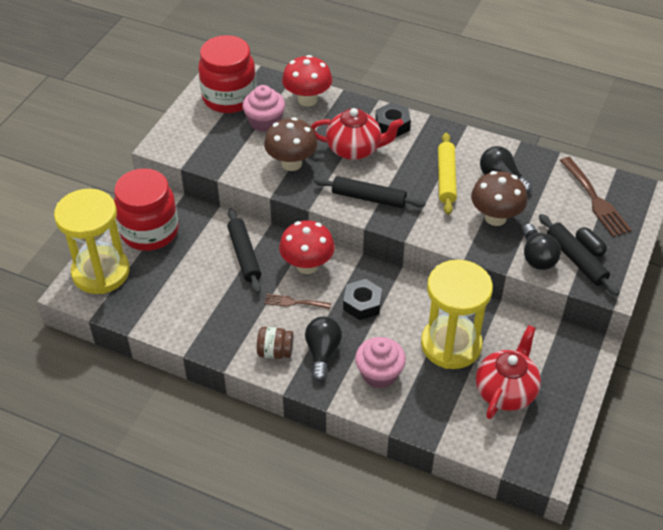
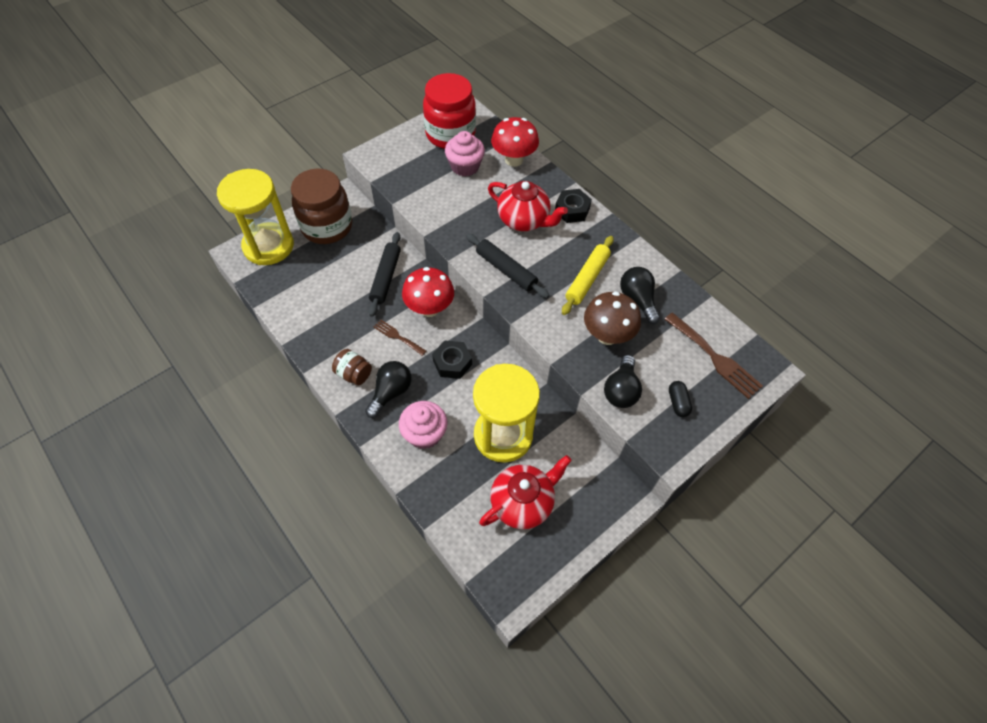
camera: 25 degrees right, 10 degrees up
red jar [114,168,179,251] -> brown jar [291,168,352,244]
brown mushroom [264,117,318,171] -> none
black rolling pin [539,214,620,296] -> none
brown fork [560,157,632,237] -> brown fork turned 45 degrees counterclockwise [664,313,763,399]

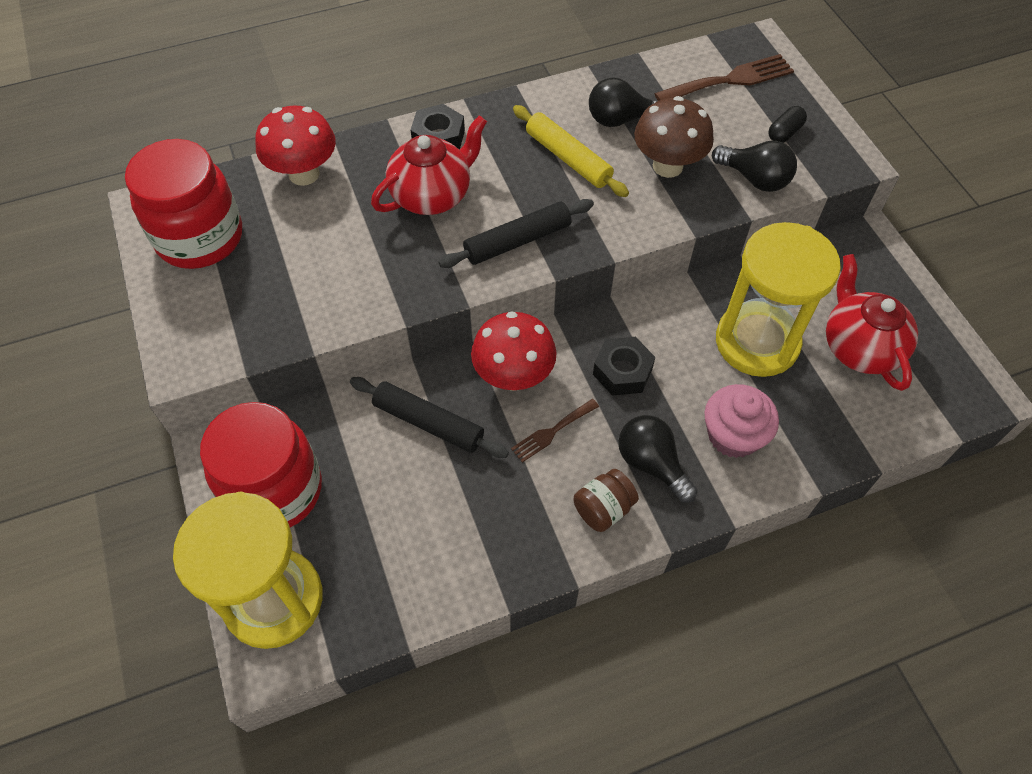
camera: 70 degrees left, 0 degrees up
brown jar [291,168,352,244] -> red jar [200,402,322,527]
pink cupcake [445,131,485,176] -> none
black capsule [669,381,692,417] -> black capsule turned 60 degrees counterclockwise [769,106,807,143]

